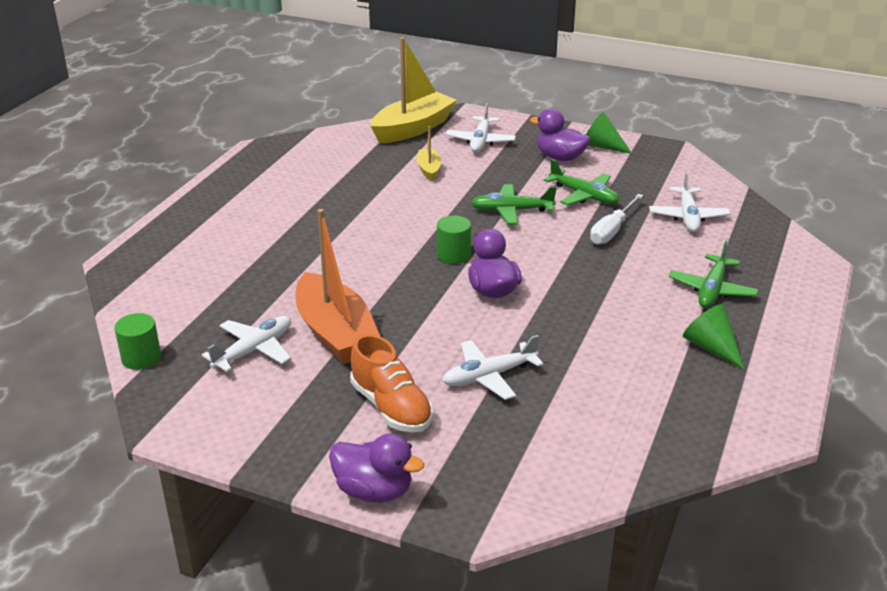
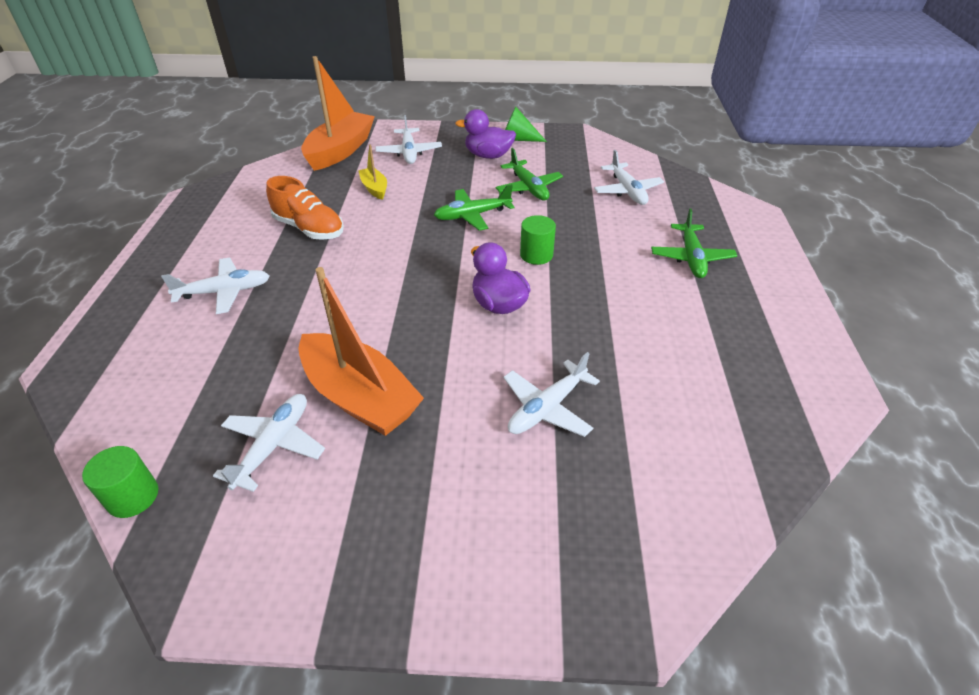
camera: 20 degrees left, 10 degrees up
purple duck [329,433,424,503] -> none
orange shoe [350,334,433,432] -> orange shoe moved to [266,176,344,240]
yellow boat [371,37,457,143] -> orange boat [301,56,375,171]
green cylinder [437,216,471,264] -> green cylinder moved to [520,215,556,265]
green plane [544,159,619,205] -> green plane turned 45 degrees clockwise [495,148,563,201]
white screwdriver [590,194,643,245] -> none
green cone [683,304,745,370] -> none
none -> white plane [161,258,269,314]

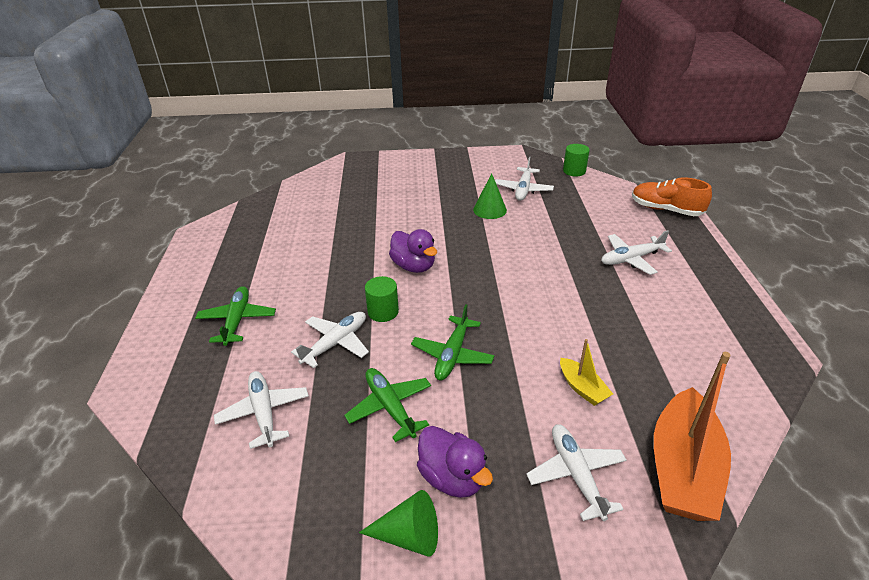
camera: 175 degrees right, 5 degrees down
orange shoe [266,176,344,240] -> orange shoe moved to [632,177,712,216]
orange boat [298,267,424,436] -> green cone [473,174,507,219]
green plane [434,184,515,231] -> green plane turned 135 degrees clockwise [411,304,494,380]
purple duck [455,109,516,159] -> purple duck turned 45 degrees clockwise [417,426,493,498]
white plane [504,352,600,437] -> white plane moved to [291,312,369,368]

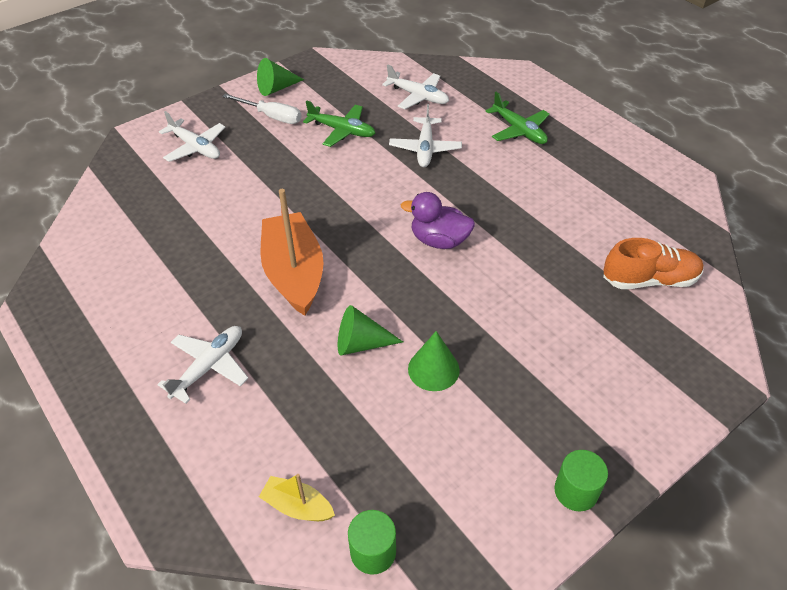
camera: 145 degrees right, 10 degrees up
green cylinder [365,276,399,322] -> green cylinder moved to [554,450,608,512]
green plane [411,304,494,380] -> none
purple duck [417,426,493,498] -> white screwdriver [222,94,302,124]
white plane [495,157,554,201] -> none
yellow boat [560,339,613,406] -> yellow boat moved to [259,474,335,521]
orange shoe [632,177,712,216] -> orange shoe moved to [603,238,704,289]
orange boat [654,352,731,521] -> orange boat moved to [261,189,324,316]
none -> green cone [338,305,403,355]

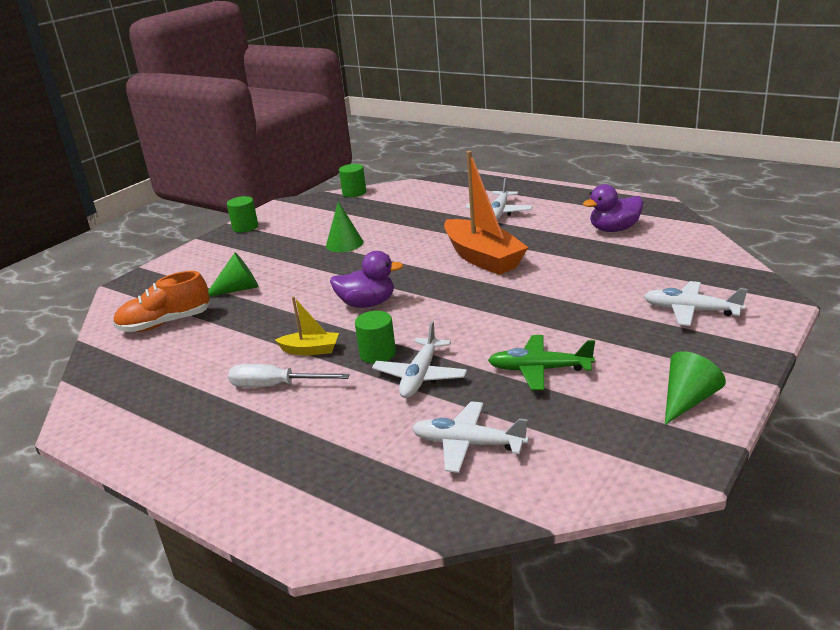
camera: 165 degrees right, 20 degrees down
white screwdriver [222,94,302,124] -> white screwdriver moved to [228,364,350,387]
yellow boat [259,474,335,521] -> yellow boat moved to [275,296,339,355]
green cone [338,305,403,355] -> green cone moved to [208,252,259,297]
white plane [389,104,462,167] -> white plane turned 150 degrees counterclockwise [372,321,467,398]
green plane [486,92,550,144] -> none
none -> green cylinder [355,311,396,364]
none -> purple duck [583,184,643,232]

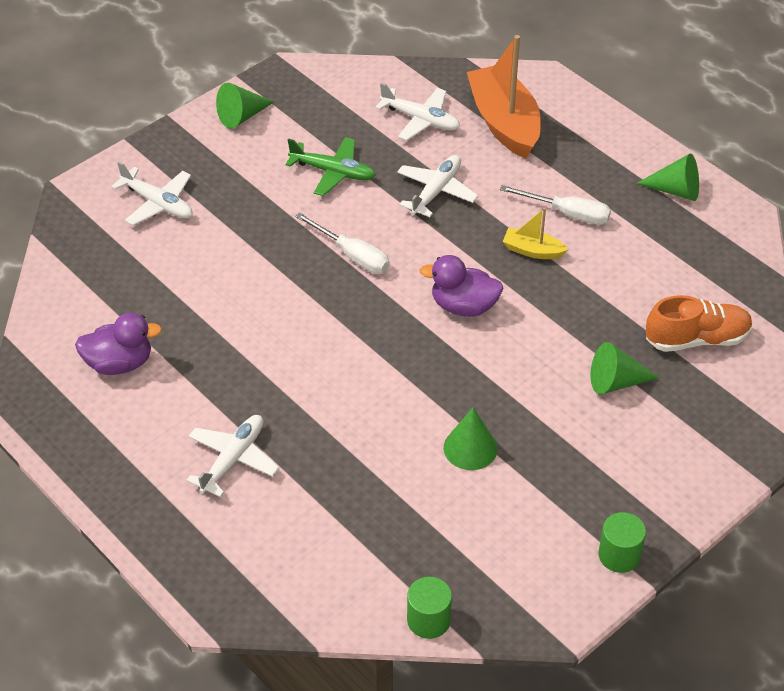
camera: 170 degrees left, 20 degrees up
green cylinder [355,311,396,364] -> none
orange boat [444,151,529,275] -> orange boat moved to [467,35,541,159]
none -> white screwdriver [295,212,390,273]
none -> green cone [636,153,699,201]

